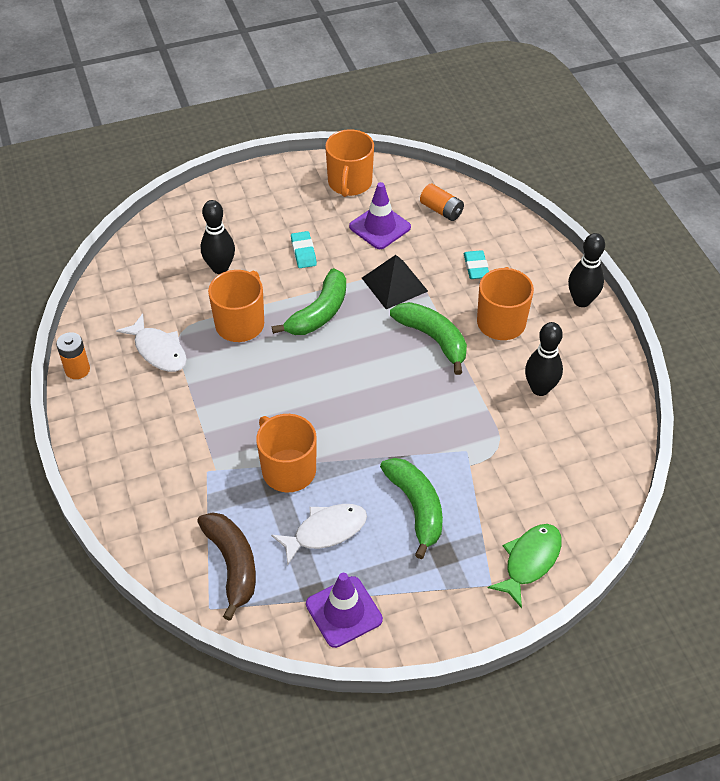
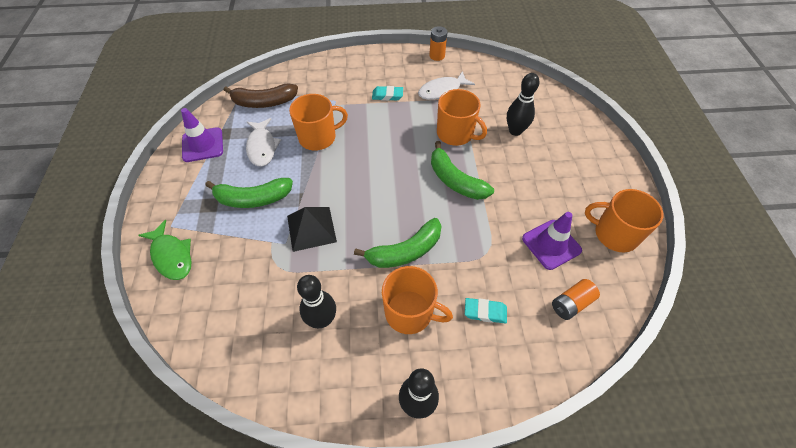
camera: 105 degrees right, 5 degrees up
turquoise eraser [291,231,317,268] -> turquoise eraser moved to [372,86,403,101]
black pyramid [362,255,428,309] -> black pyramid moved to [287,207,337,252]

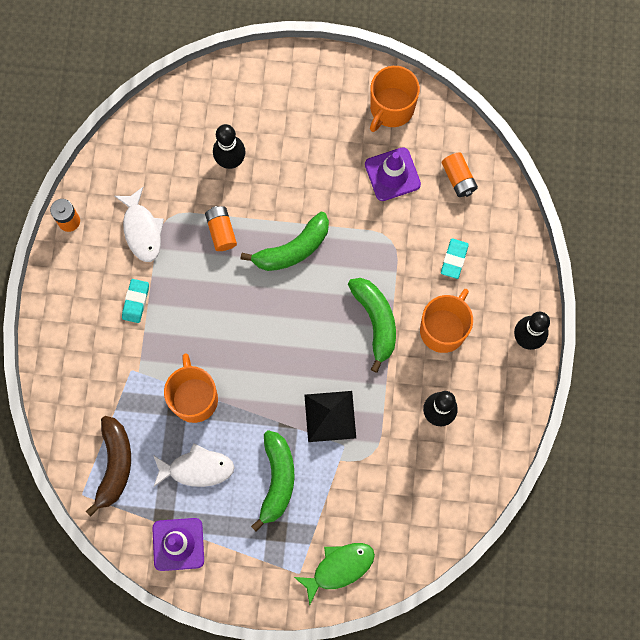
camera: 80 degrees left, 20 degrees up
orange mug [437,89,487,146] -> orange battery [205,206,237,251]

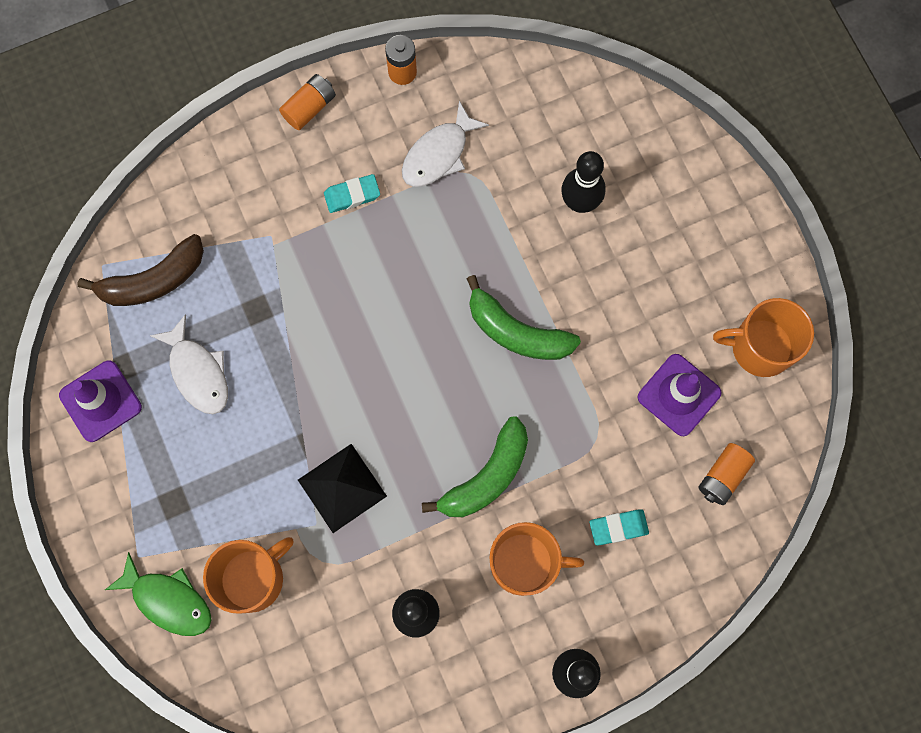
camera: 60 degrees right, 0 degrees up
orange mug [164,353,218,423] -> orange mug moved to [203,537,293,614]
orange battery [205,206,237,251] -> orange battery moved to [279,74,336,130]
green banana [251,430,294,532] -> none

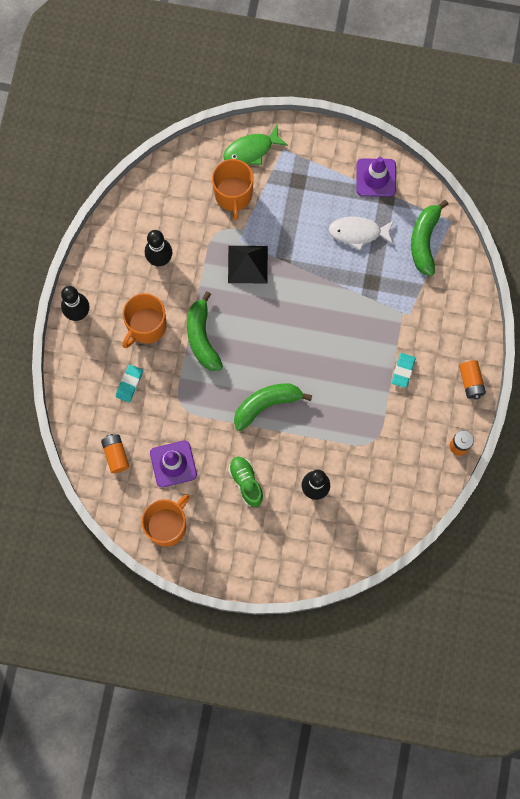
camera: 125 degrees right, 0 degrees up
brown banana [77,234,204,306] -> green banana [411,200,448,276]
white fish [402,101,489,187] -> none
none -> green shoe [228,456,264,507]

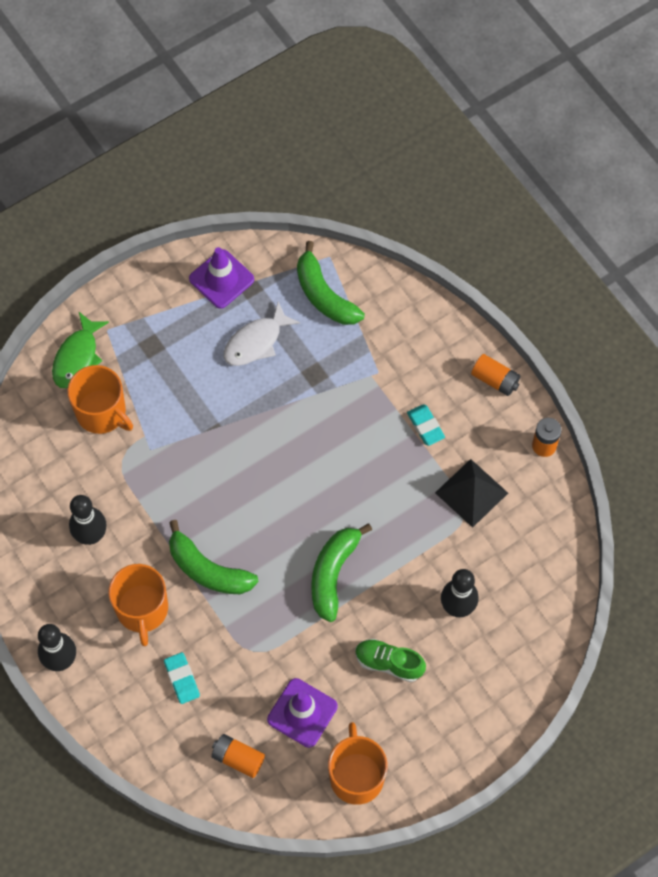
camera: 45 degrees left, 10 degrees down
black pyramid [228,246,268,283] -> black pyramid moved to [435,459,508,528]

